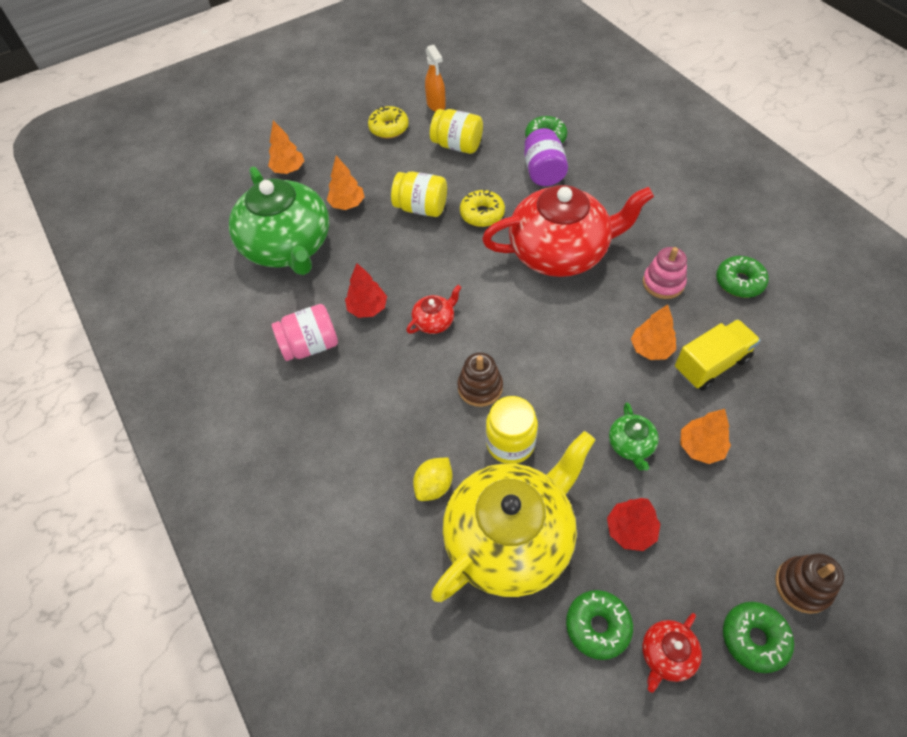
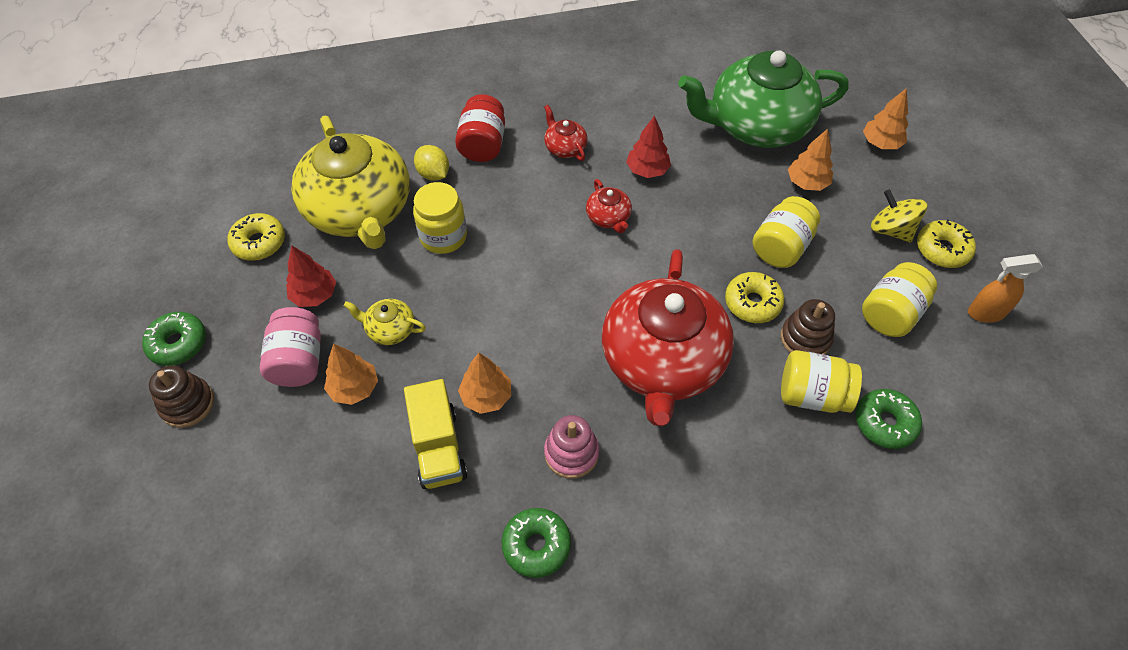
camera: 105 degrees right, 0 degrees up
pink jar [272,304,338,361] -> pink jar moved to [260,307,321,387]
brown stacking toy [457,352,503,407] -> brown stacking toy moved to [781,299,835,355]
purple jar [524,128,568,186] -> yellow jar [781,350,862,413]
green donut [566,590,633,660] -> yellow donut [227,213,285,261]
green teapot [609,402,659,470] -> yellow teapot [344,299,426,345]
red teapot [642,613,702,693] -> red teapot moved to [544,105,588,161]
none -> red jar [455,94,505,162]
none -> yellow spinning top [871,190,927,242]

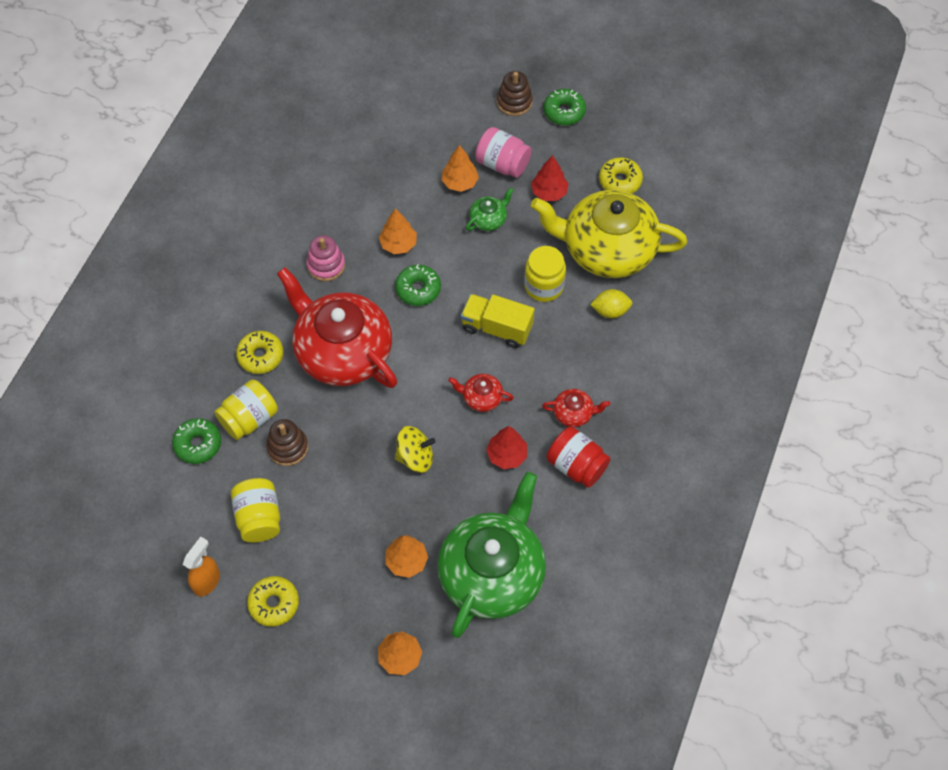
camera: 125 degrees right, 5 degrees up
yellow teapot [344,299,426,345] -> green teapot [466,188,514,231]
yellow truck [404,379,468,489] -> yellow truck moved to [461,294,535,348]
red jar [455,94,505,162] -> red jar moved to [546,427,610,488]
green donut [502,508,571,578] -> green donut moved to [395,264,441,306]
yellow donut [725,272,784,323] -> yellow donut moved to [236,331,283,374]
yellow jar [753,196,820,268] -> none
yellow spinning top [871,190,927,242] -> yellow spinning top moved to [395,426,436,473]

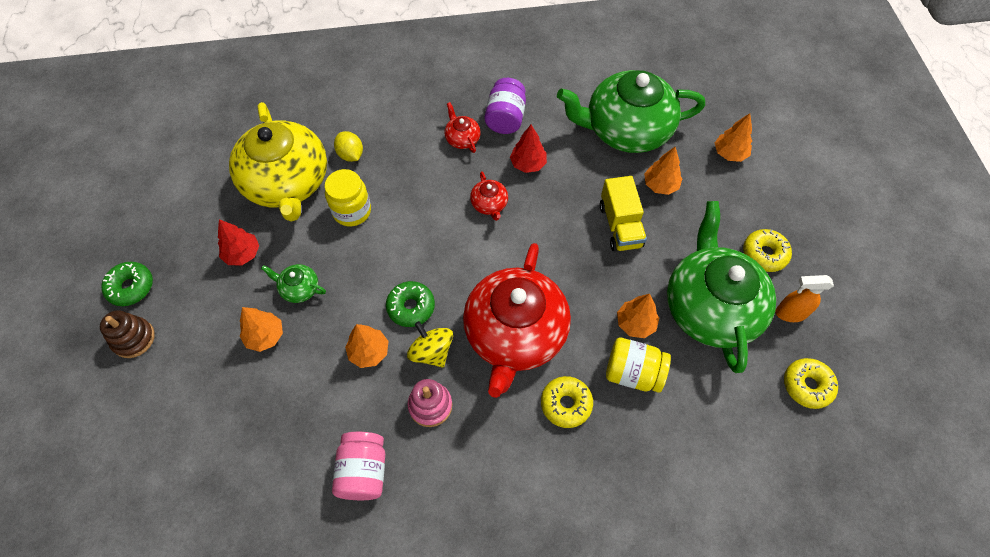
camera: 120 degrees left, 0 degrees up
green donut [172,418,221,464] -> none
yellow jar [231,478,280,542] -> green teapot [667,201,776,373]
brown stacking toy [266,419,308,466] -> orange tree [617,294,659,338]
yellow spinning top [395,426,436,473] -> yellow spinning top moved to [407,321,453,368]
yellow truck [461,294,535,348] -> yellow truck moved to [600,176,647,251]
pink jar [475,127,532,178] -> pink jar moved to [332,432,385,500]
red jar [546,427,610,488] -> purple jar [484,78,526,134]
yellow donut [599,157,643,194] -> yellow donut moved to [784,358,838,409]

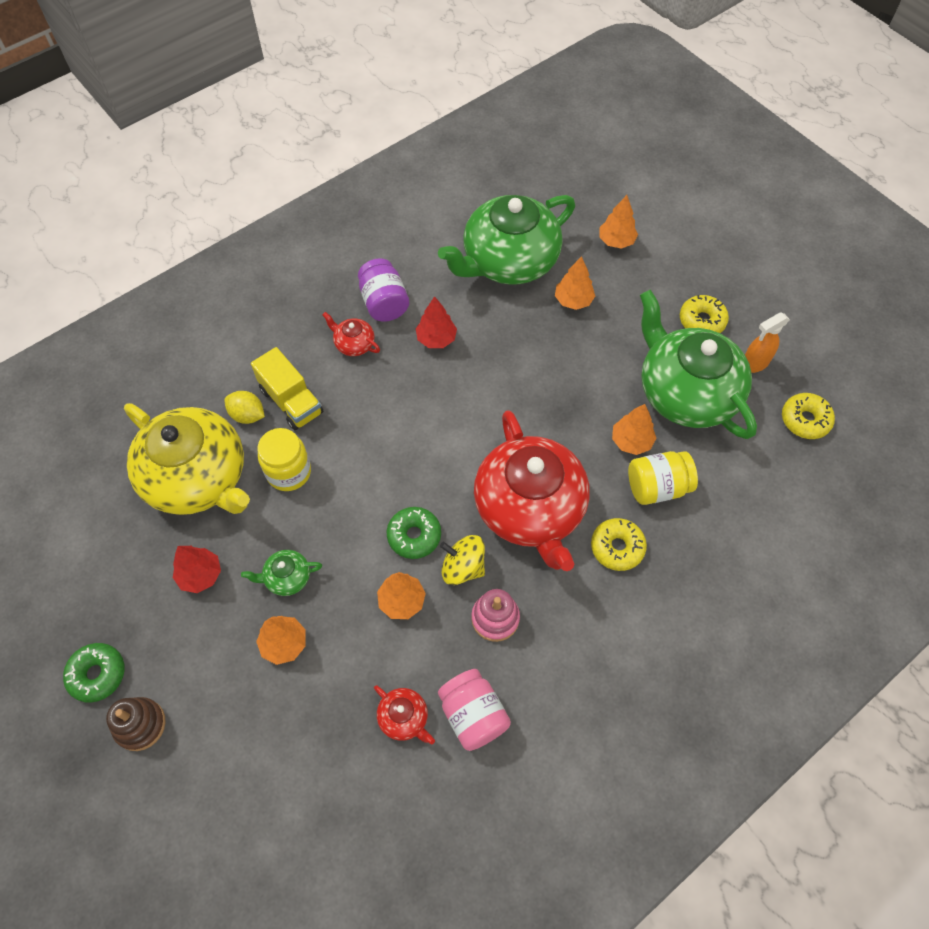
camera: 30 degrees left, 0 degrees up
red teapot [470,172,508,221] -> red teapot moved to [374,685,435,744]
yellow truck [600,176,647,251] -> yellow truck moved to [251,347,323,430]

